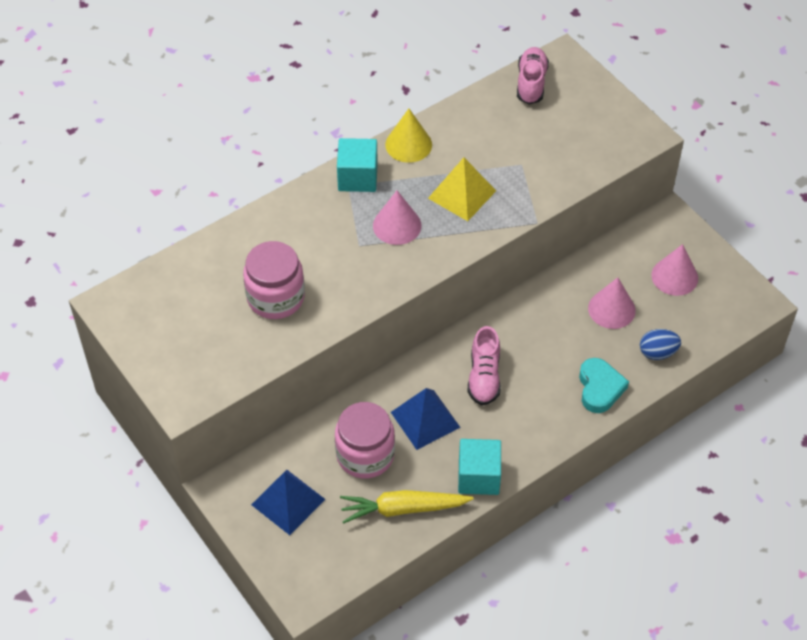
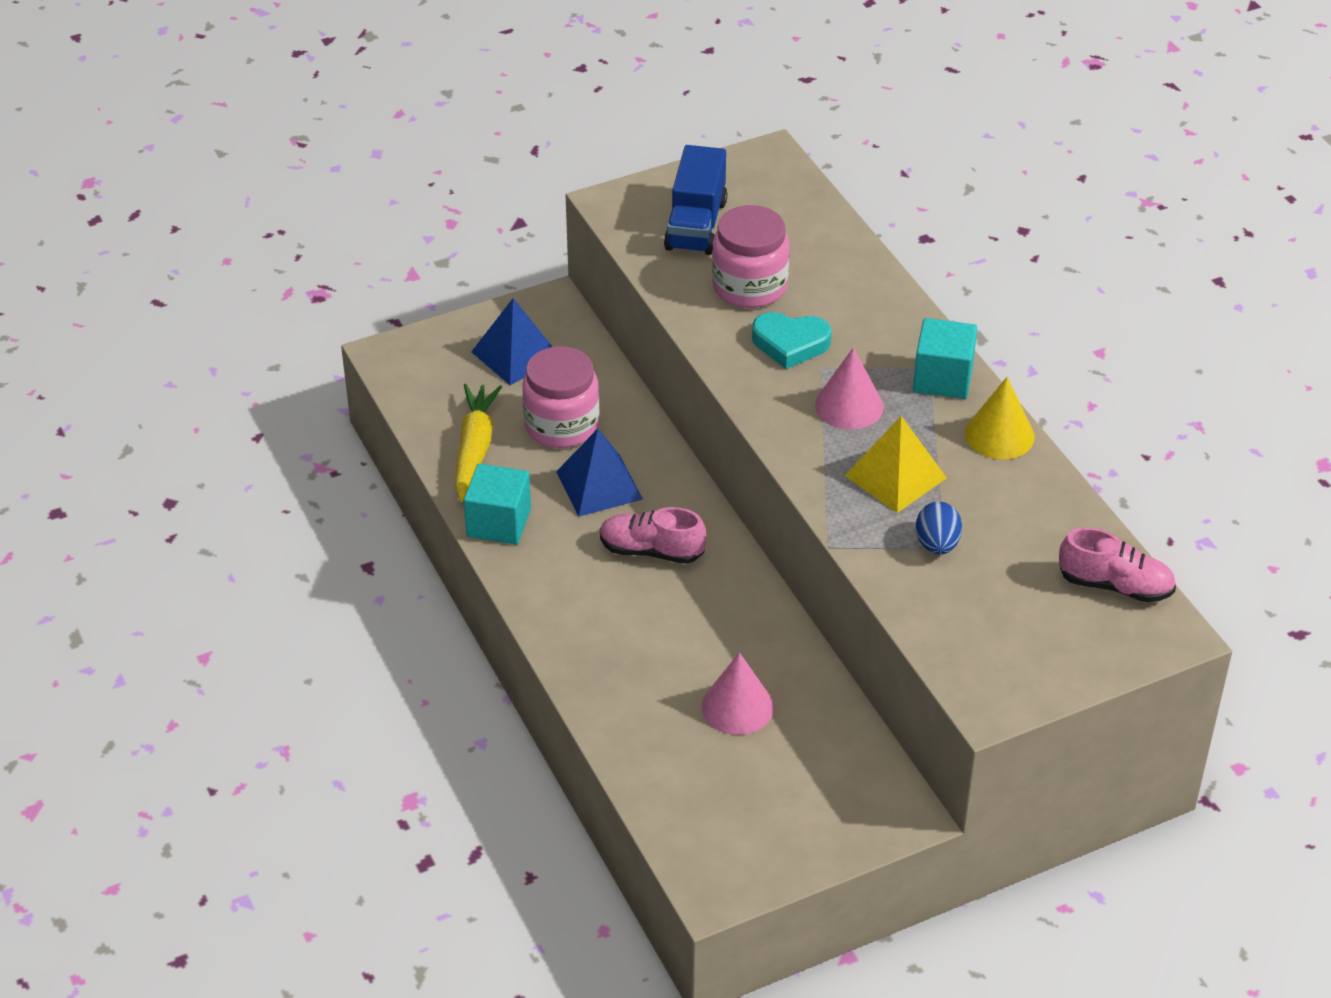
camera: 100 degrees right, 10 degrees down
turquoise heart [579,358,629,413] -> turquoise heart moved to [752,312,831,369]
blue egg [640,329,681,360] -> blue egg moved to [916,501,962,555]
pink cone [651,244,698,296] -> none
none -> blue truck [664,145,727,255]

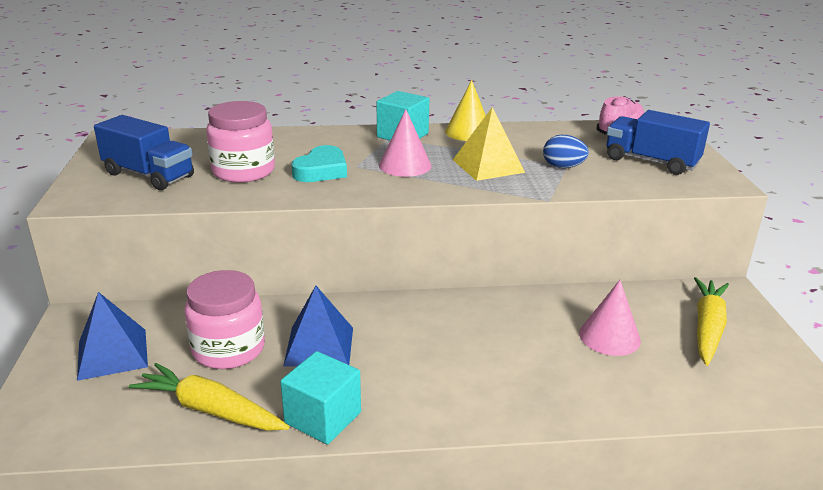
camera: 70 degrees left, 15 degrees down
pink shoe [600,507,706,564] -> none
none -> blue truck [607,110,710,175]
none -> yellow carrot [694,277,729,366]

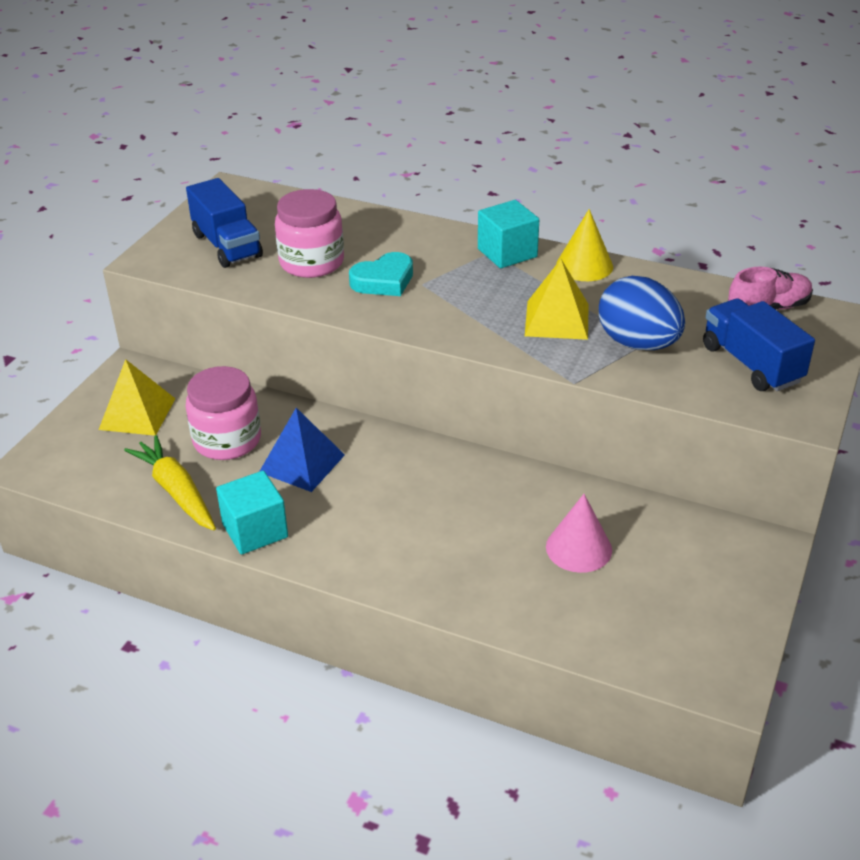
camera: 30 degrees right, 10 degrees up
blue pyramid [77,292,148,381] -> yellow pyramid [99,359,175,436]
pink cone [379,109,431,177] -> none
blue egg [543,135,589,168] -> blue egg [599,276,685,350], size x1.78
yellow carrot [694,277,729,366] -> none

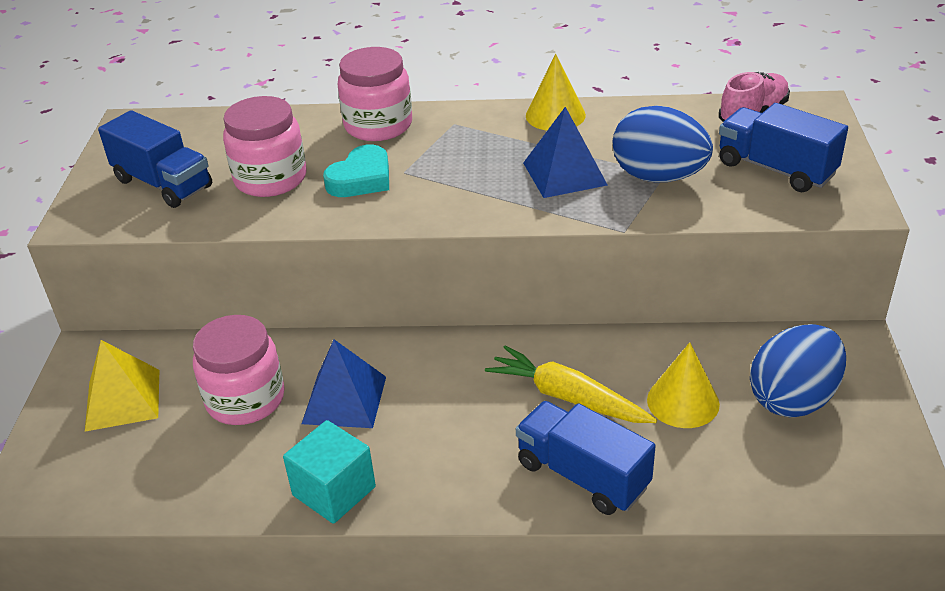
camera: 20 degrees left, 0 degrees up
yellow carrot [124,435,216,531] -> yellow carrot moved to [485,345,657,423]
turquoise cube [478,200,539,268] -> none
yellow pyramid [525,259,589,340] -> blue pyramid [523,107,607,198]
pink cone [546,494,612,573] -> yellow cone [647,342,720,428]
none -> pink jar [337,47,412,141]
none -> blue truck [516,401,656,515]
none -> blue egg [750,324,846,417]

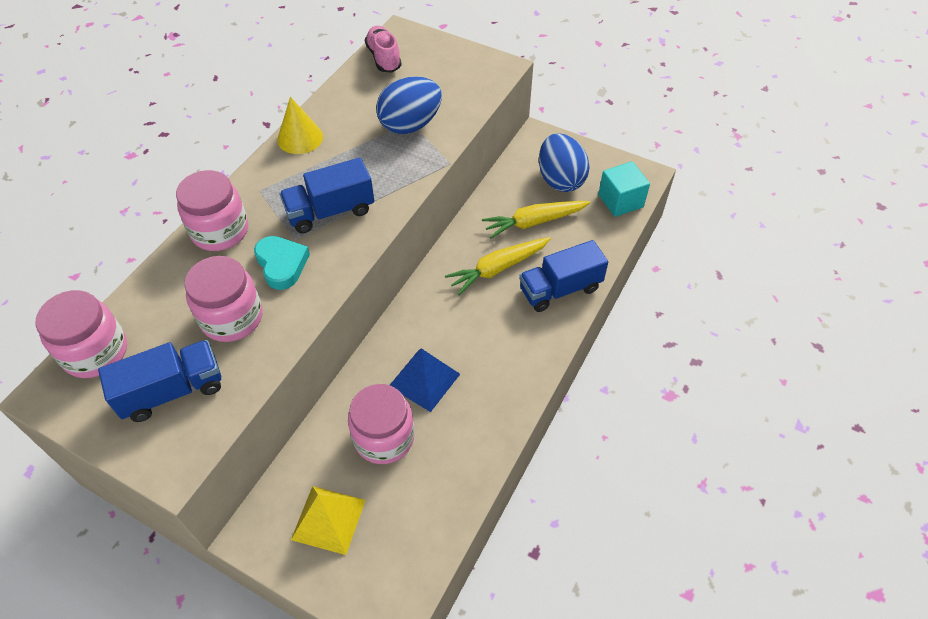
camera: 65 degrees left, 15 degrees up
turquoise cube [283,420,376,524] -> turquoise cube moved to [598,161,650,217]
blue pyramid [523,107,607,198] -> none
yellow cone [647,342,720,428] -> yellow carrot [482,201,591,239]
blue truck [719,103,848,192] -> blue truck moved to [279,158,374,234]
none -> pink jar [35,290,127,378]

